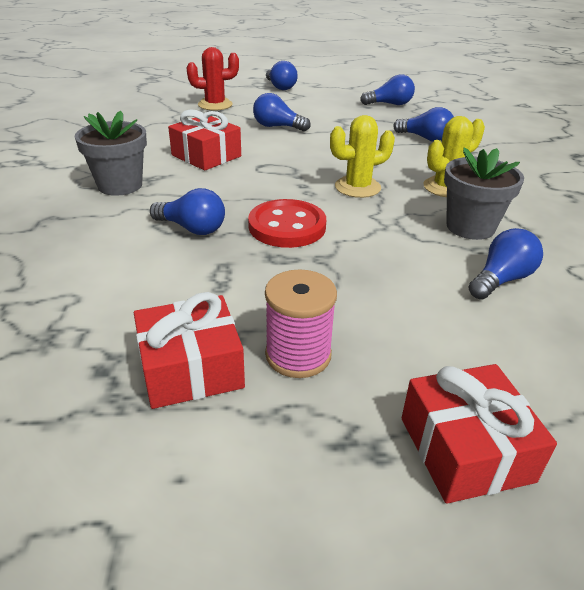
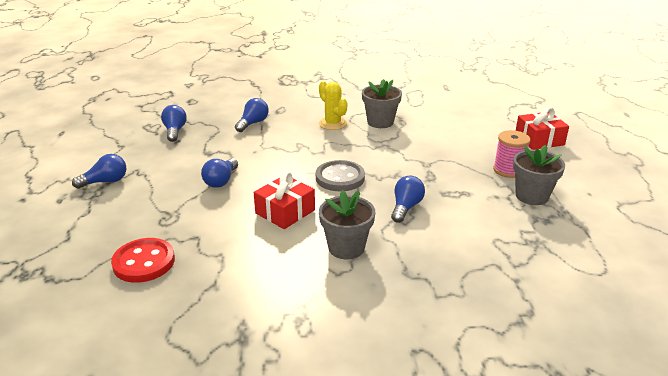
camera: 90 degrees left, 5 degrees down
red gift [134,292,245,409] -> grey flower pot [513,145,565,205]
red cactus [187,47,239,110] -> none
red button [248,199,326,248] -> red button moved to [111,238,175,283]
yellow cactus [330,115,395,198] -> none
blue light bulb [468,228,543,299] -> none
none -> grey button [316,160,365,191]

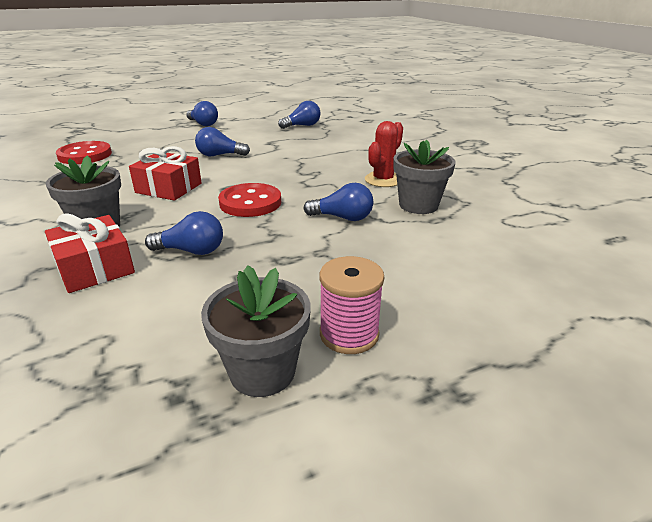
camera: 70 degrees right, 0 degrees up
blue light bulb [235,98,269,132] -> blue light bulb moved to [303,183,373,221]
grey button [316,160,365,191] -> red button [218,183,281,217]
yellow cactus [319,81,347,130] -> red cactus [365,121,403,187]
red gift [516,107,569,150] -> red gift moved to [45,213,135,293]

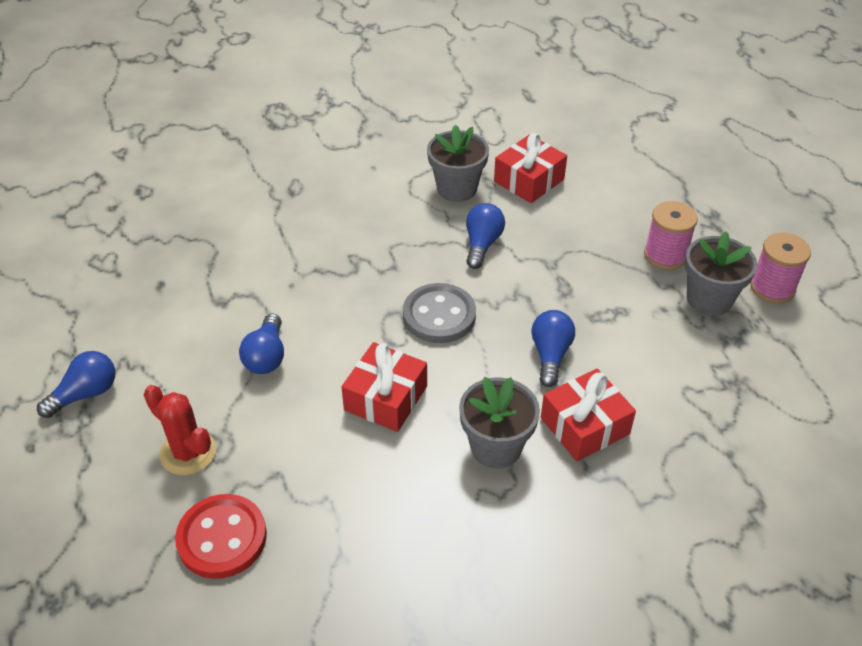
camera: 85 degrees left, 15 degrees up
red button [218,183,281,217] -> grey button [403,283,476,343]
blue light bulb [278,101,321,129] -> none
red cactus [365,121,403,187] -> red cactus moved to [144,385,216,475]
none -> red gift [494,133,567,203]
none -> pink spool [750,233,811,303]

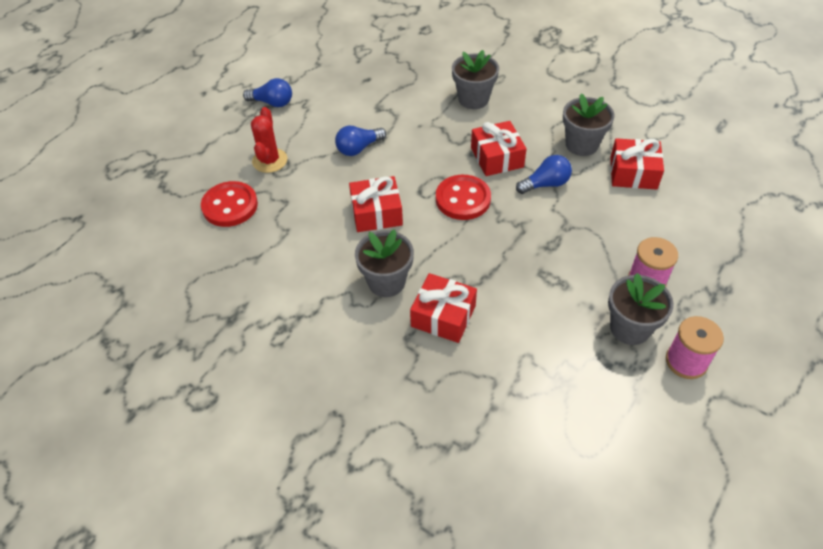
camera: 55 degrees right, 5 degrees up
grey button [403,283,476,343] -> red button [436,175,491,220]
blue light bulb [531,310,575,387] -> none
none -> grey flower pot [452,50,499,109]
none -> red gift [471,121,526,176]

